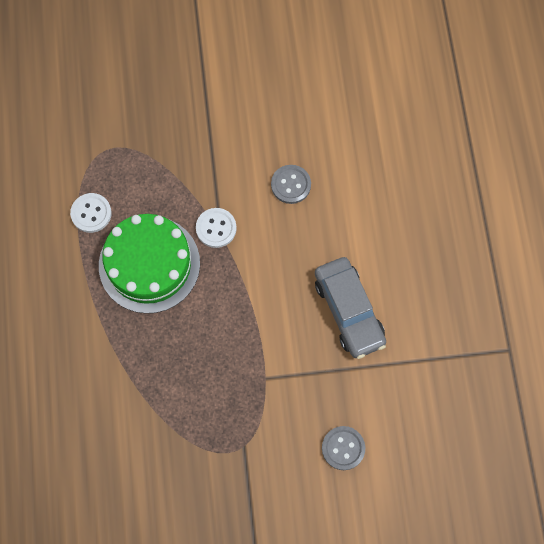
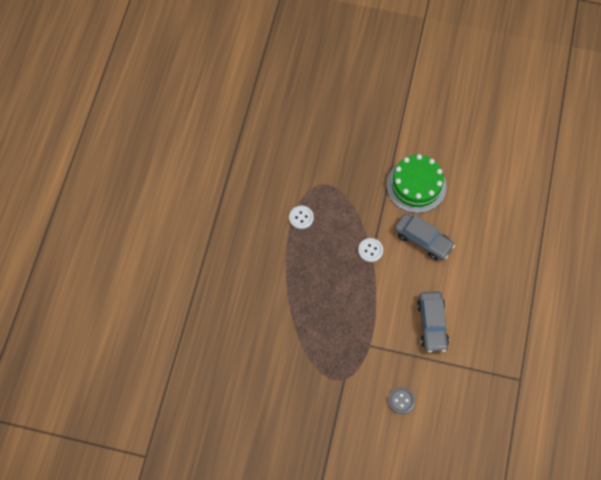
camera: 20 degrees right, 5 degrees down
green cake [99,214,200,314] -> green cake moved to [386,154,446,213]
grey button [271,165,311,204] -> grey car [394,213,455,260]

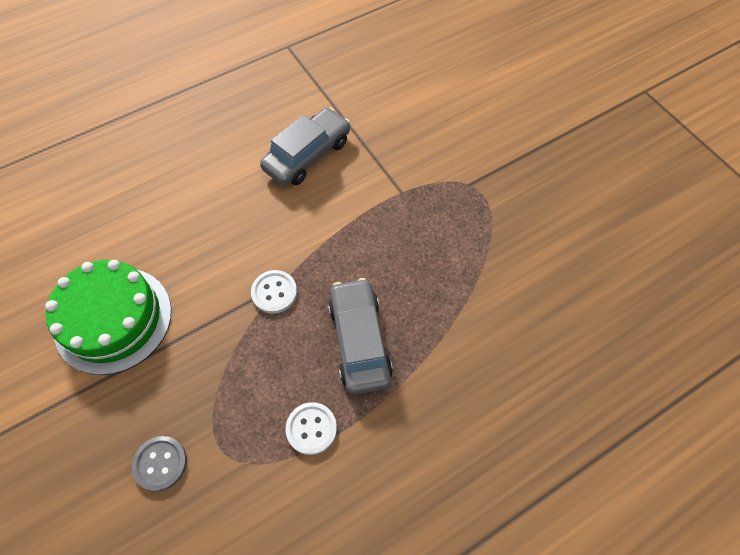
camera: 135 degrees left, 5 degrees down
grey button [388,387,415,414] -> grey button moved to [132,436,187,491]
grey car [394,213,455,260] -> grey car moved to [328,278,393,395]

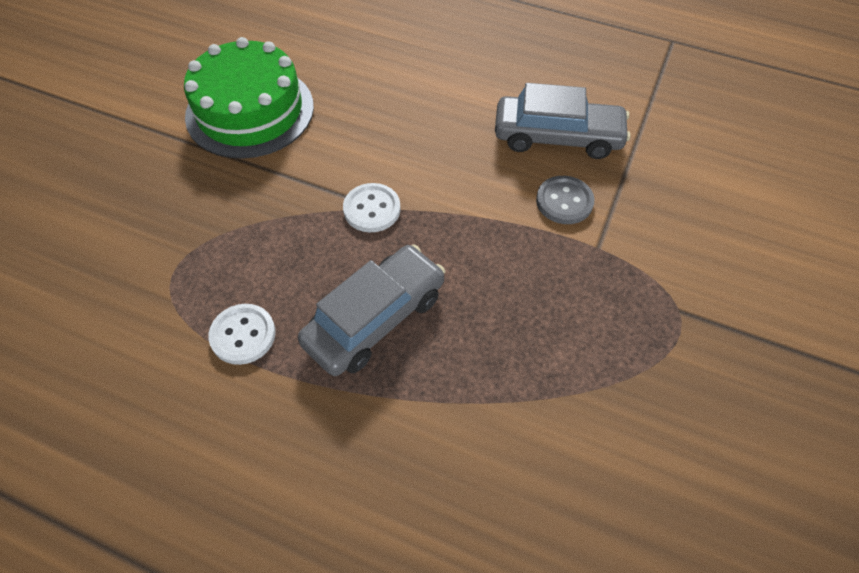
camera: 55 degrees right, 5 degrees down
grey button [132,436,187,491] -> grey button moved to [536,176,594,224]

